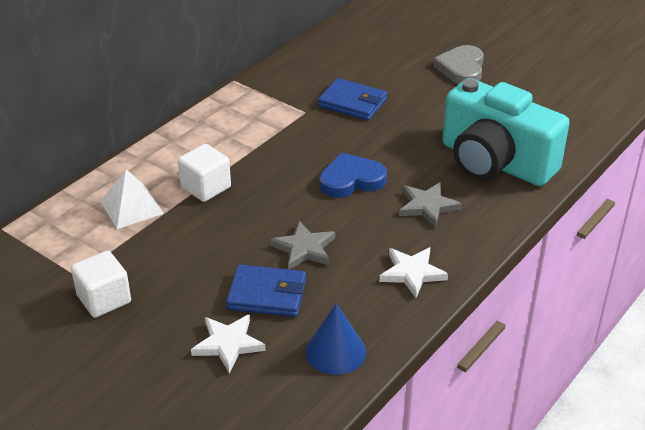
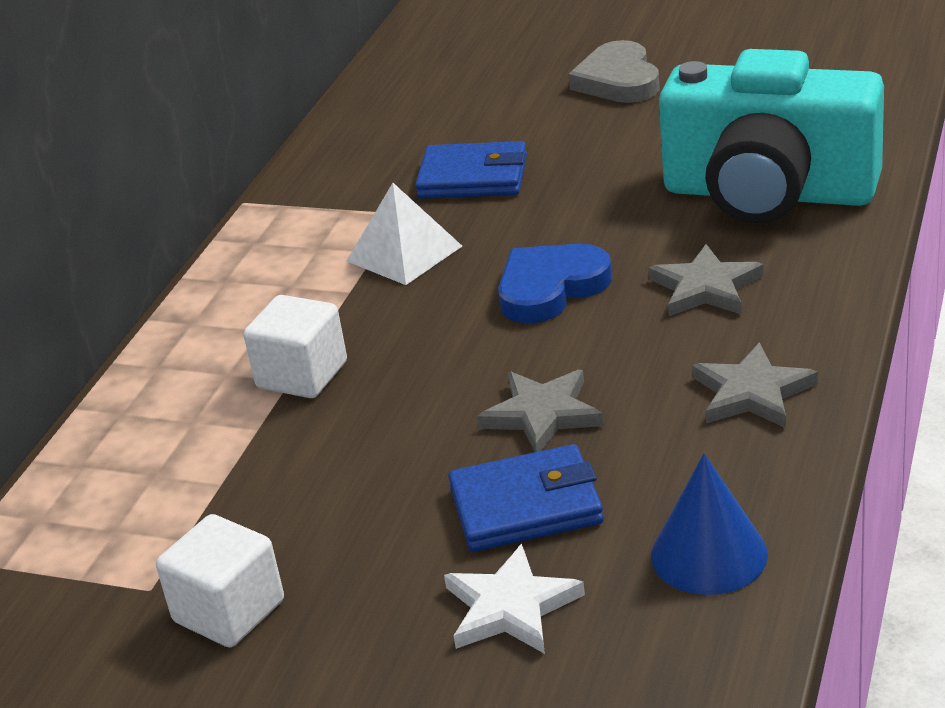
camera: 15 degrees left, 5 degrees down
white pyramid [100,169,164,229] -> white pyramid moved to [347,183,462,285]
white star [379,247,448,298] -> grey star [692,342,818,428]

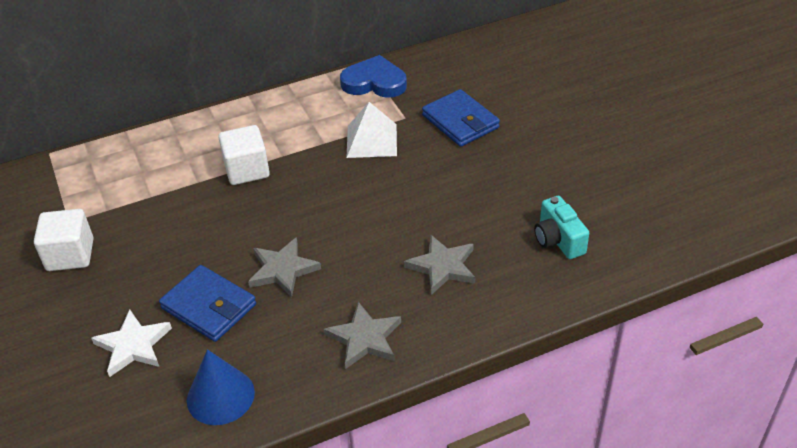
camera: 45 degrees right, 10 degrees up
blue heart [498,244,612,324] -> blue heart moved to [340,55,407,98]
grey heart [568,40,660,103] -> none
turquoise camera [659,49,884,223] -> turquoise camera [534,196,589,259], size x0.42

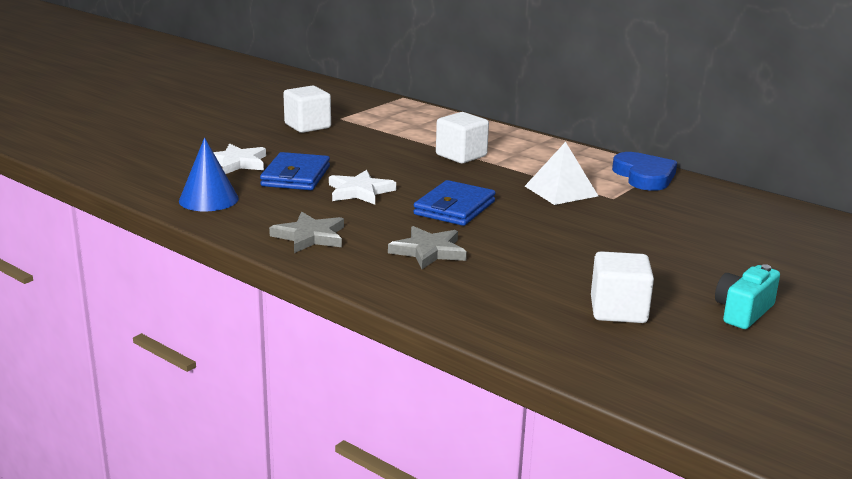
camera: 60 degrees right, 20 degrees down
grey star [248,237,321,297] -> white star [329,170,396,205]
blue wallet [422,89,500,147] -> blue wallet moved to [413,180,496,226]
turquoise camera [534,196,589,259] -> turquoise camera moved to [715,264,780,329]
none -> white cube [591,251,654,323]

